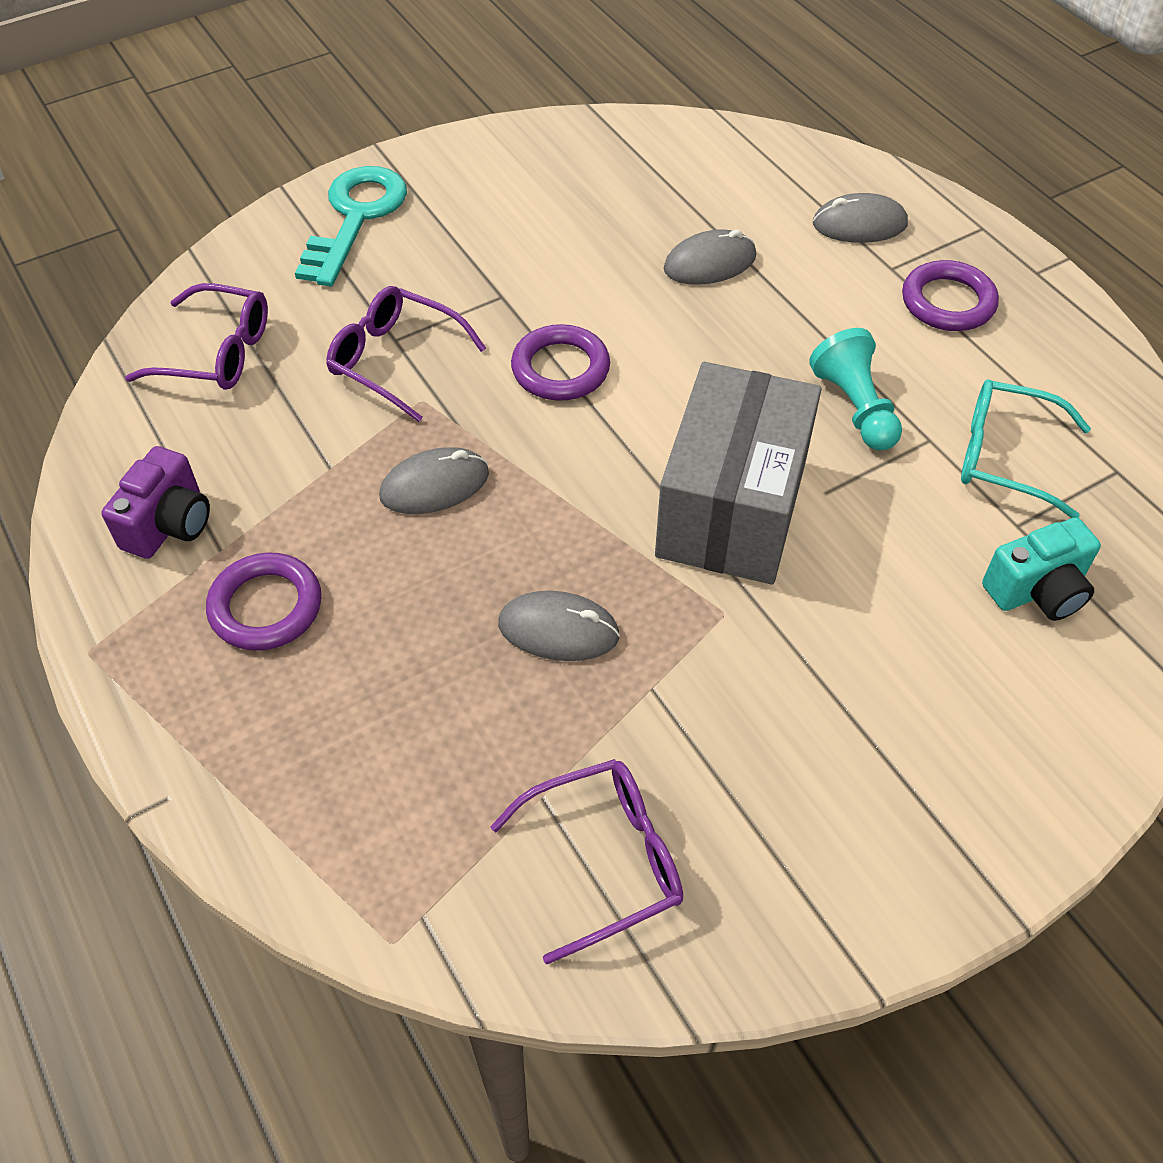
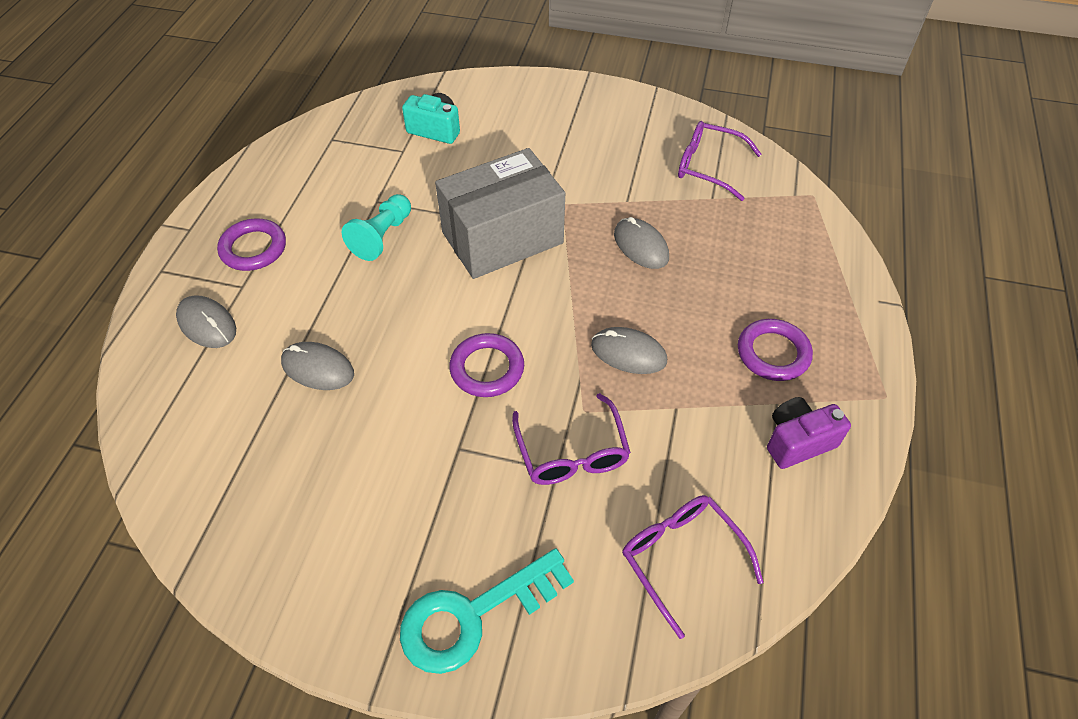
camera: 135 degrees left, 0 degrees up
turquoise glasses [961,379,1091,518] -> none

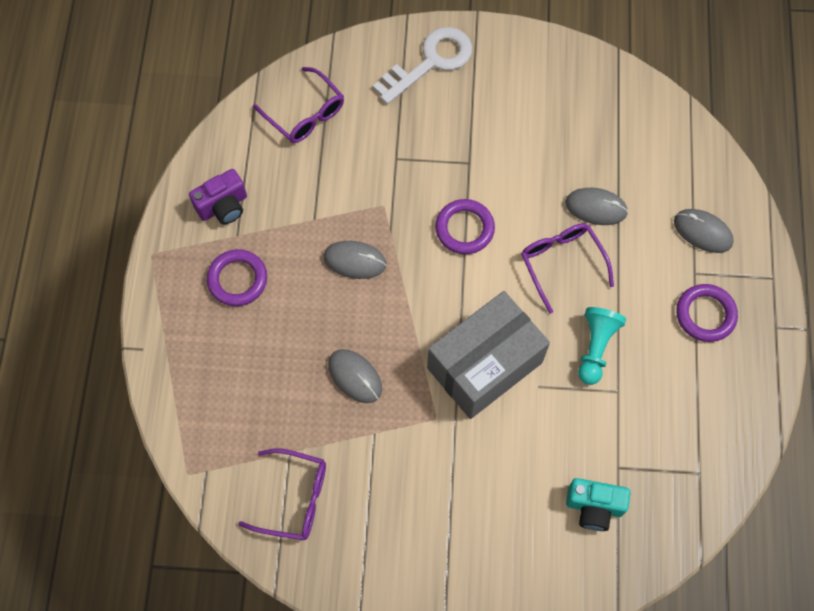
camera: 170 degrees right, 15 degrees up
turquoise key [400,548,574,674] -> white key [373,27,473,104]
purple glasses [512,393,631,485] -> purple glasses moved to [521,223,614,314]

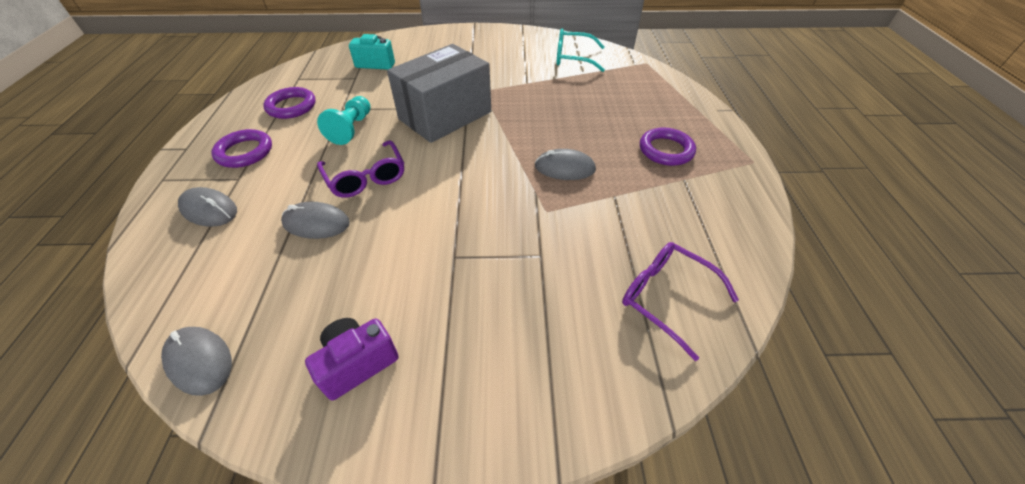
camera: 175 degrees right, 20 degrees down
purple camera [189,169,247,224] -> purple camera moved to [305,318,399,400]
purple glasses [238,448,326,540] -> turquoise glasses [556,29,605,72]
grey mouse [328,349,382,403] -> grey mouse moved to [161,327,232,396]
white key [373,27,473,104] -> none
purple ring [435,199,495,254] -> purple ring moved to [263,87,316,119]

